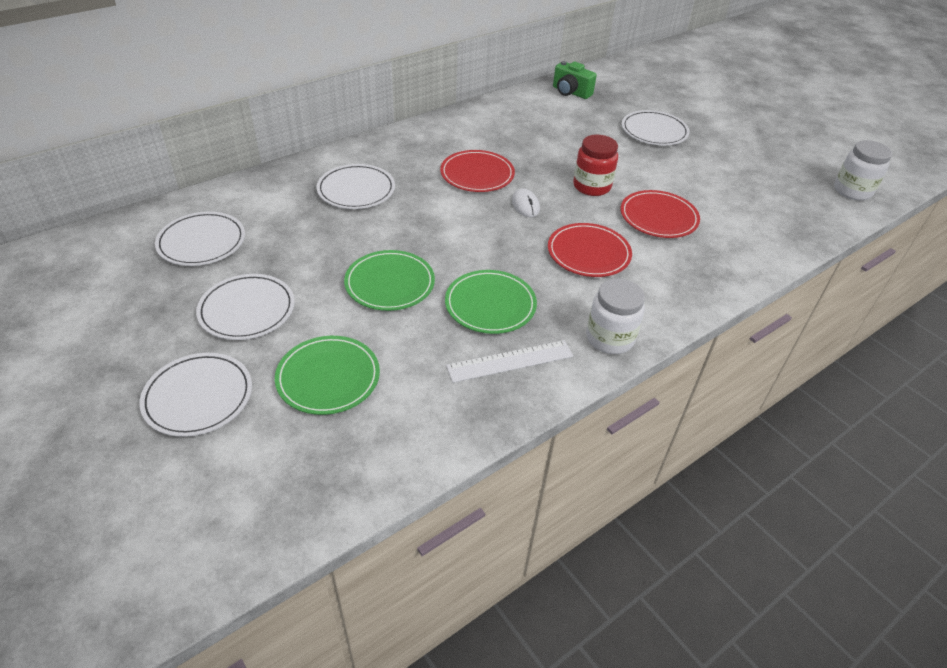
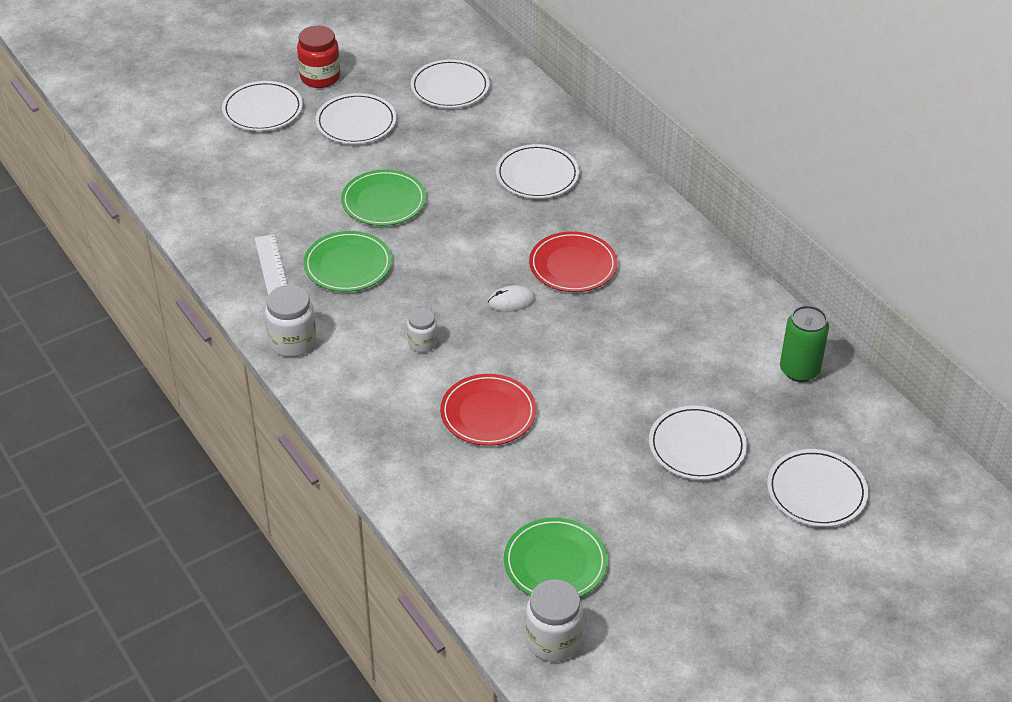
camera: 95 degrees right, 0 degrees up
green plate [275,336,380,415] -> green plate moved to [504,518,608,597]
red plate [548,223,632,277] -> white jar [407,308,437,352]
green camera [553,61,597,99] -> green can [780,305,829,382]
red jar [573,135,618,196] -> red jar moved to [297,25,340,88]
none -> white plate [767,449,868,527]

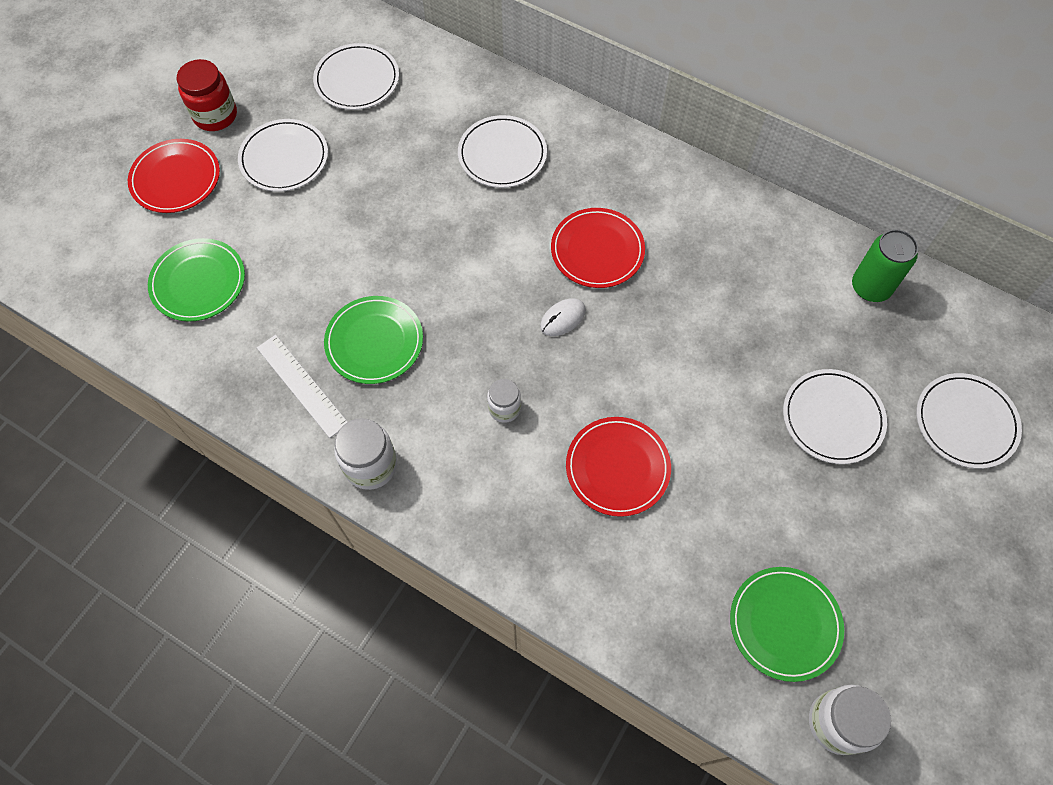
camera: 25 degrees left, 20 degrees up
white plate [222,81,303,131] -> red plate [128,139,220,213]
green plate [341,170,426,226] -> green plate moved to [148,238,245,322]

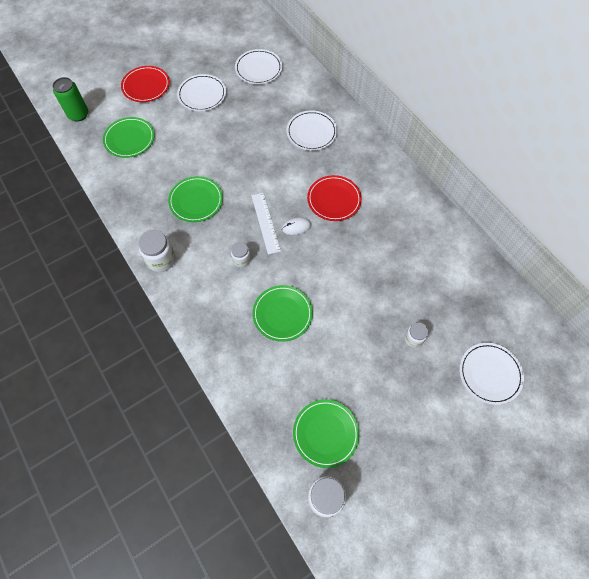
camera: 25 degrees right, 0 degrees up
red jar [177,59,237,131] -> none
white ruler [257,335,348,438] -> white ruler moved to [251,193,281,255]
red plate [566,417,671,517] -> green plate [252,285,313,342]
white plate [783,369,887,464] -> white jar [404,322,428,348]
green can [852,229,918,302] -> green can moved to [53,77,88,121]

